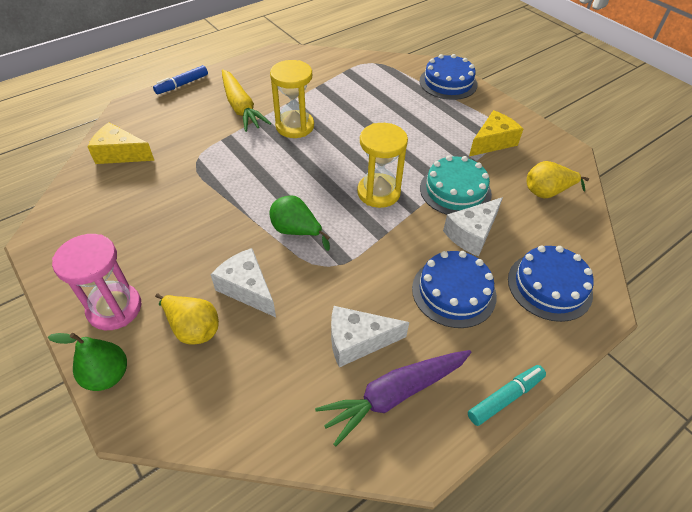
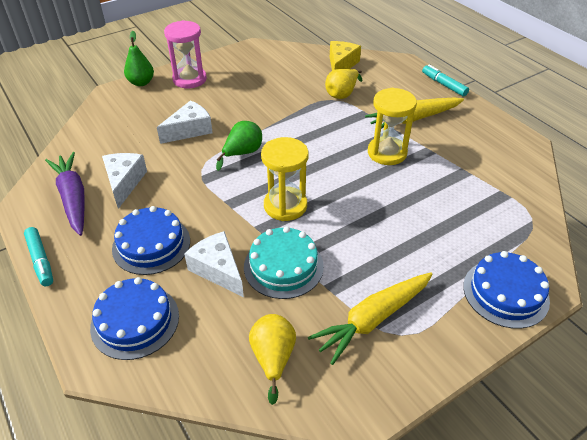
camera: 95 degrees right, 5 degrees down
blue marker [153,65,208,94] -> turquoise marker [422,65,469,97]
yellow pear [155,294,219,344] -> yellow pear moved to [325,69,362,99]
yellow cheese [469,110,523,157] -> yellow carrot [308,272,433,365]

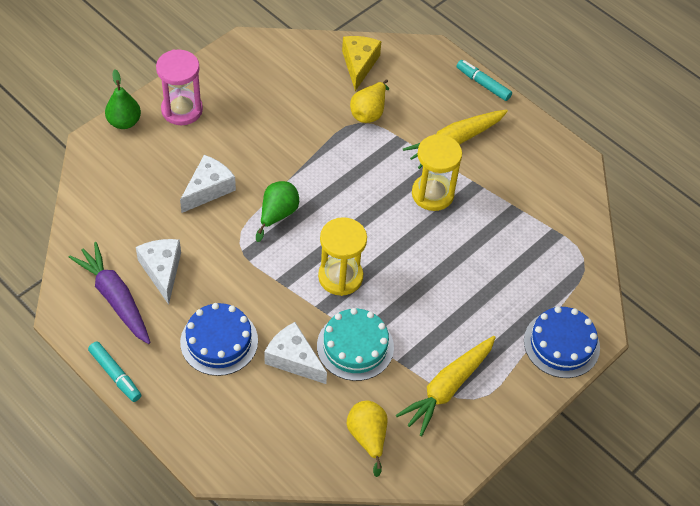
camera: 15 degrees left, 10 degrees up
blue cake [90,277,179,360] -> none

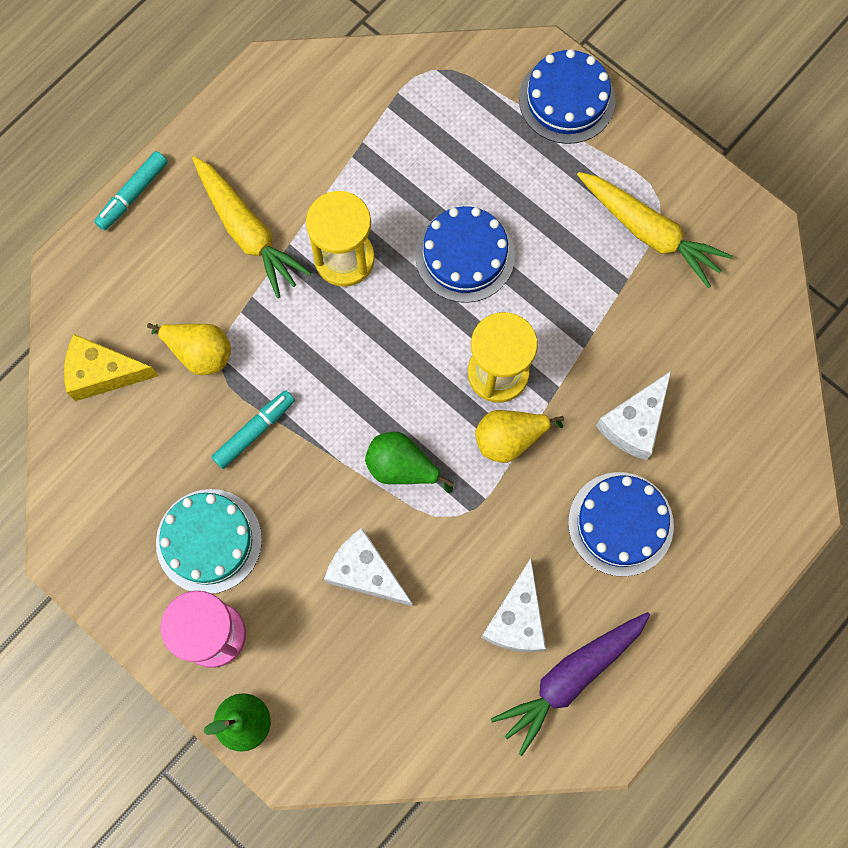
camera: 90 degrees left, 20 degrees up
turquoise marker [88,342,141,402] -> turquoise marker moved to [211,390,295,469]
white cheese [136,239,181,305] -> white cheese turned 60 degrees counterclockwise [481,558,546,652]
turquoise cake [317,308,394,381] -> turquoise cake moved to [156,489,262,594]
yellow pear [347,401,387,477] -> yellow pear moved to [475,410,564,463]
none -> blue cake [415,206,515,303]

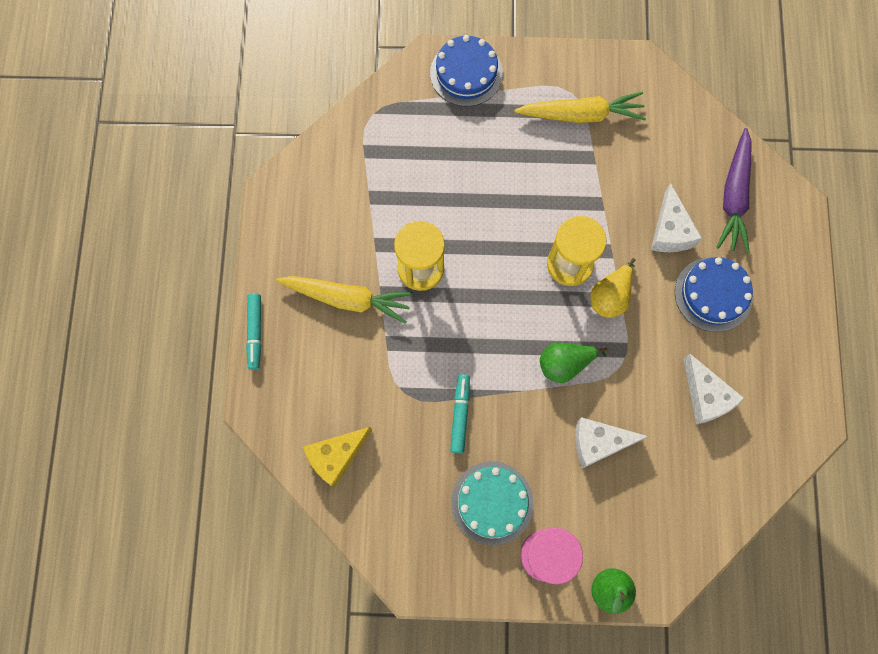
camera: 40 degrees left, 0 degrees up
yellow pear [147,323,231,375] -> none
blue cake [415,206,515,303] -> none
purple carrot [491,612,650,756] -> purple carrot moved to [717,128,751,253]

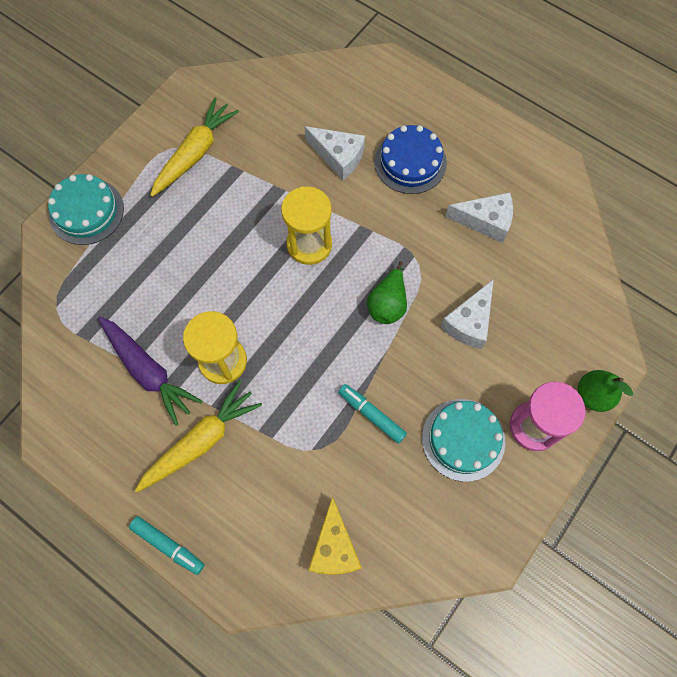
camera: 55 degrees left, 5 degrees down
blue cake [430,35,503,106] -> turquoise cake [48,174,124,245]
yellow pear [590,258,635,318] -> none
purple carrot [717,128,751,253] -> purple carrot moved to [98,316,202,426]

